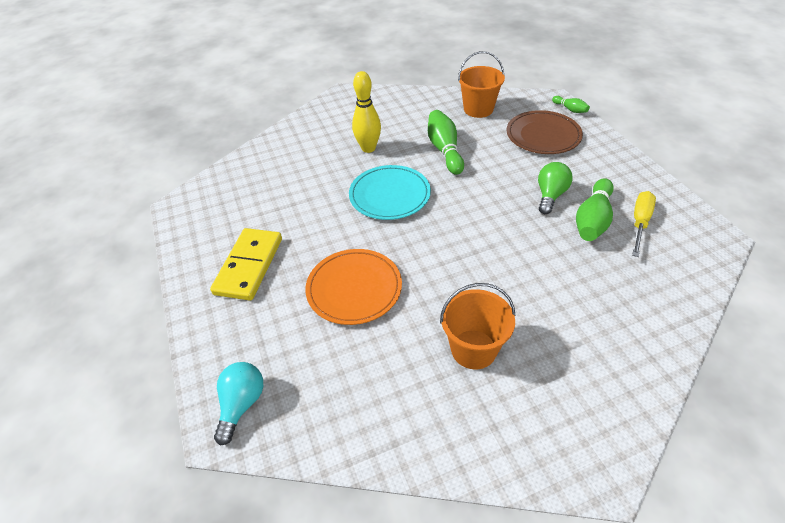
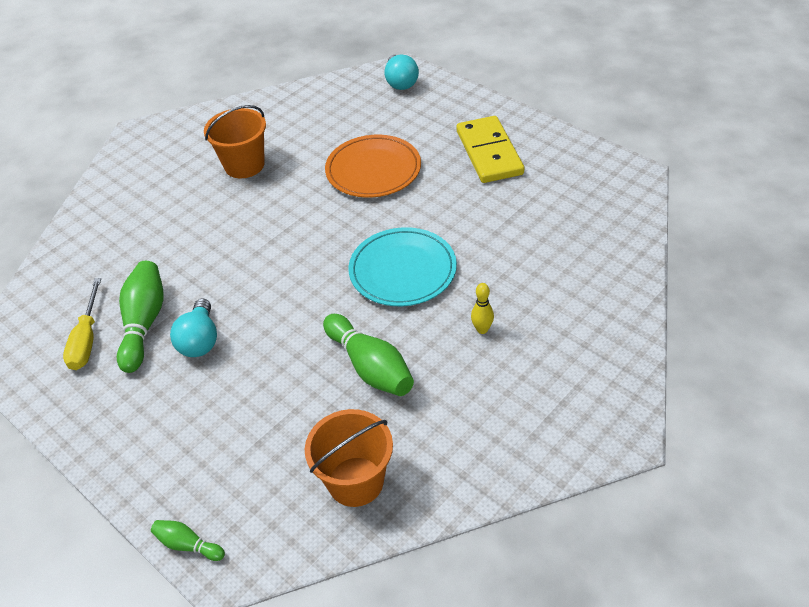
camera: 155 degrees right, 0 degrees up
yellow bowling pin [352,71,381,153] -> yellow bowling pin [471,283,494,334], size x0.52
brown plate [507,110,583,154] -> none
green light bulb [538,162,573,214] -> turquoise light bulb [170,298,217,357]

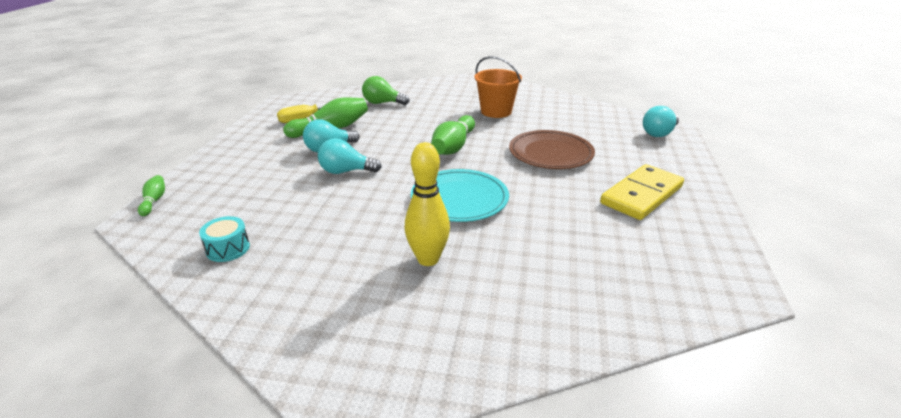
camera: 55 degrees right, 15 degrees down
orange bucket [305,409,393,507] -> turquoise drum [199,216,250,262]
green bowling pin [323,314,414,396] -> green bowling pin moved to [431,115,475,155]
orange plate [325,135,421,198] -> brown plate [509,130,595,169]
yellow bowling pin [471,283,494,334] -> yellow bowling pin [405,142,450,266], size x1.93
none -> turquoise light bulb [318,138,382,174]
none -> green light bulb [362,76,410,105]

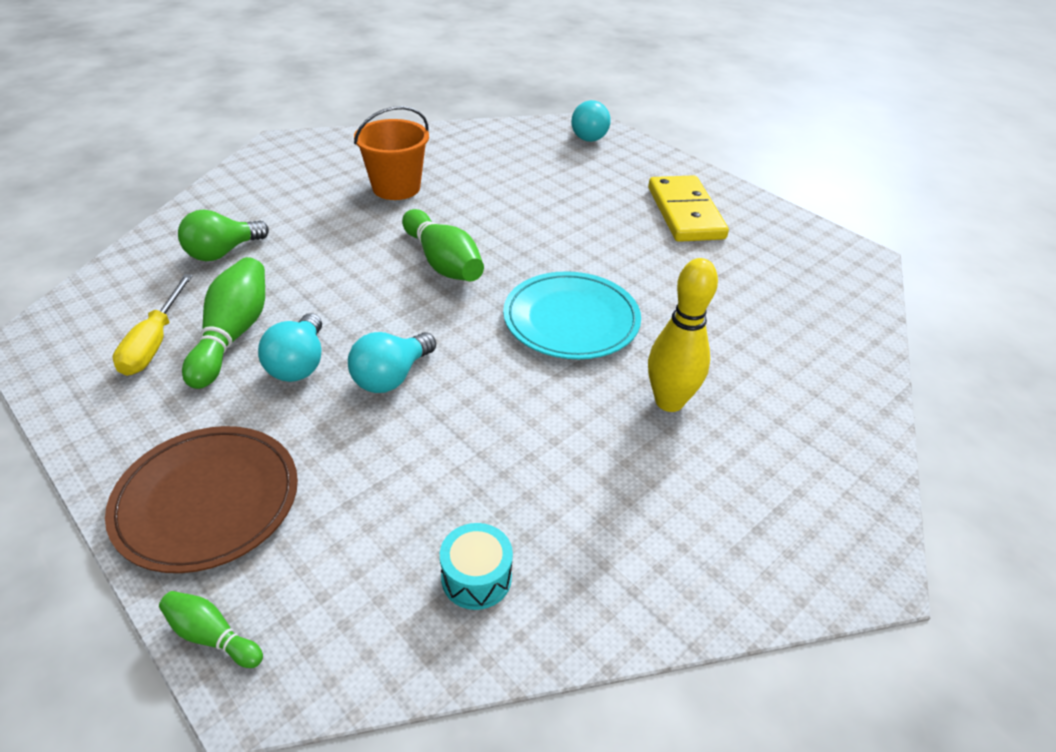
camera: 55 degrees left, 10 degrees up
brown plate [509,130,595,169] -> brown plate moved to [105,426,298,573]

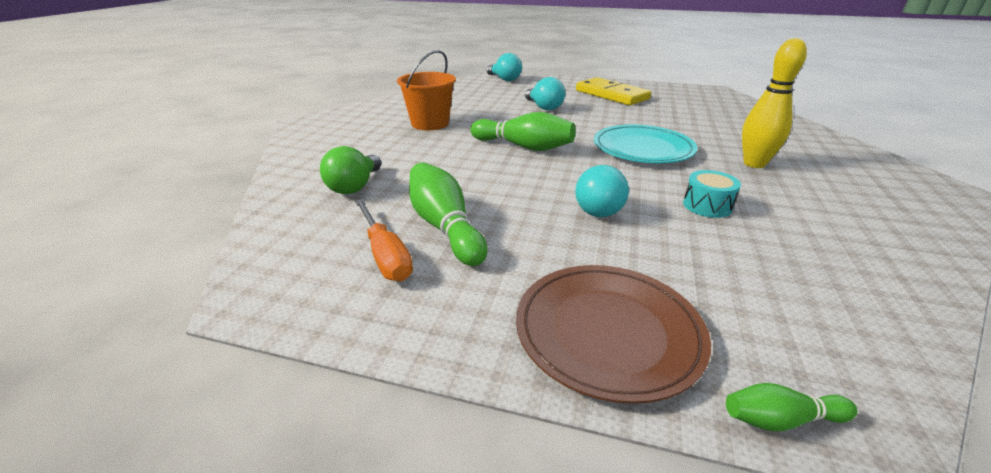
camera: 30 degrees left, 10 degrees down
yellow screwdriver [112,274,193,376] -> orange screwdriver [355,199,413,281]
turquoise light bulb [258,313,322,382] -> turquoise light bulb moved to [525,77,565,110]
turquoise drum [440,523,513,610] -> turquoise drum moved to [683,170,741,218]

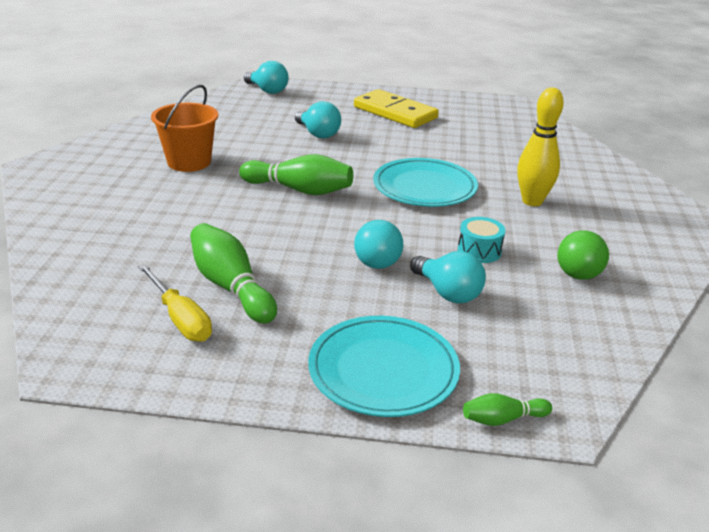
camera: 10 degrees left, 0 degrees up
green light bulb [320,146,381,194] -> green light bulb moved to [557,230,609,280]
orange screwdriver [355,199,413,281] -> yellow screwdriver [138,263,212,342]
brown plate [516,265,711,404] -> turquoise plate [308,316,460,417]
none -> turquoise light bulb [410,251,486,303]

